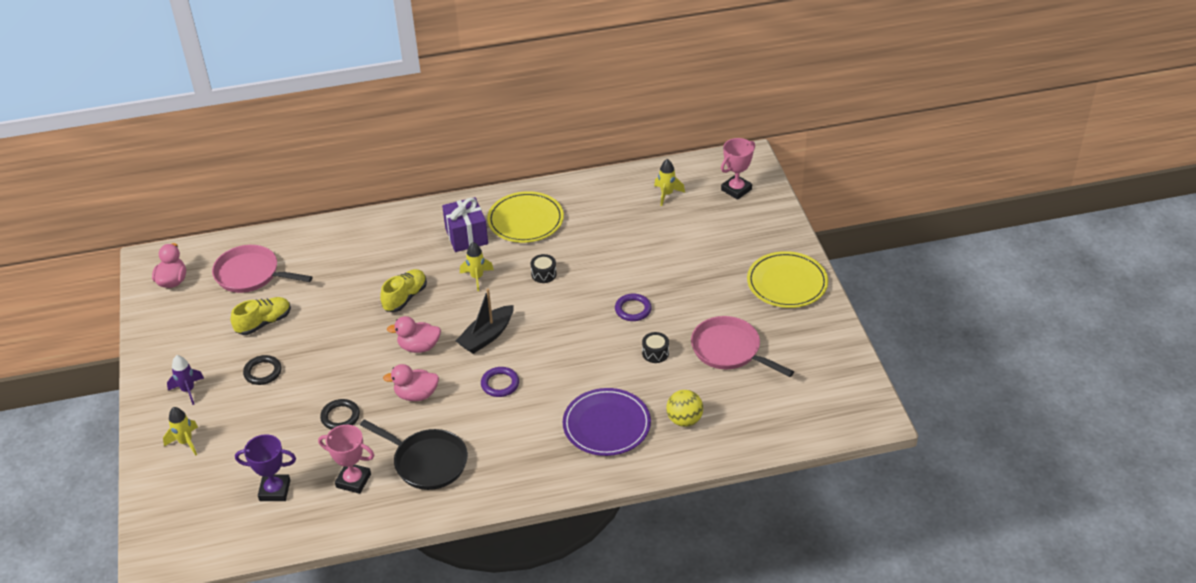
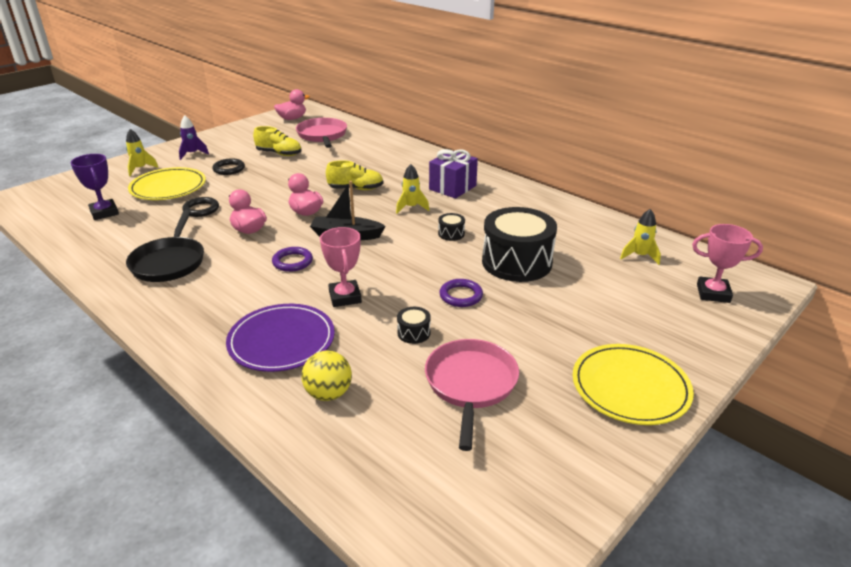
camera: 55 degrees right, 10 degrees down
pink trophy [318,425,374,494] -> pink trophy moved to [320,227,362,307]
yellow plate [487,191,564,243] -> yellow plate moved to [128,167,206,200]
none -> black drum [482,207,557,282]

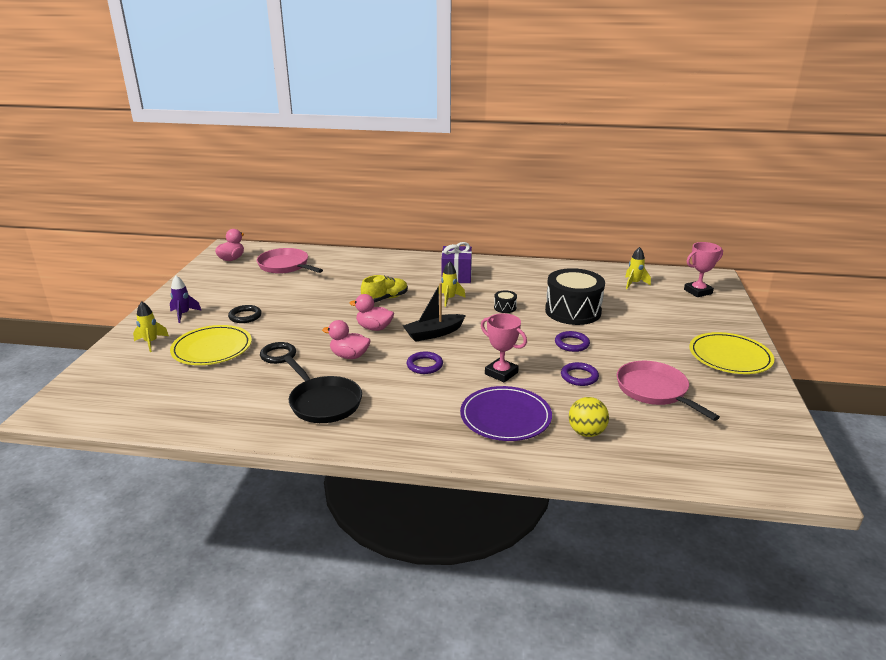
camera: 35 degrees left, 5 degrees down
purple trophy [71,154,119,220] -> none
yellow shoe [253,126,302,156] -> none
black drum [397,307,431,344] -> purple ring [561,362,599,386]

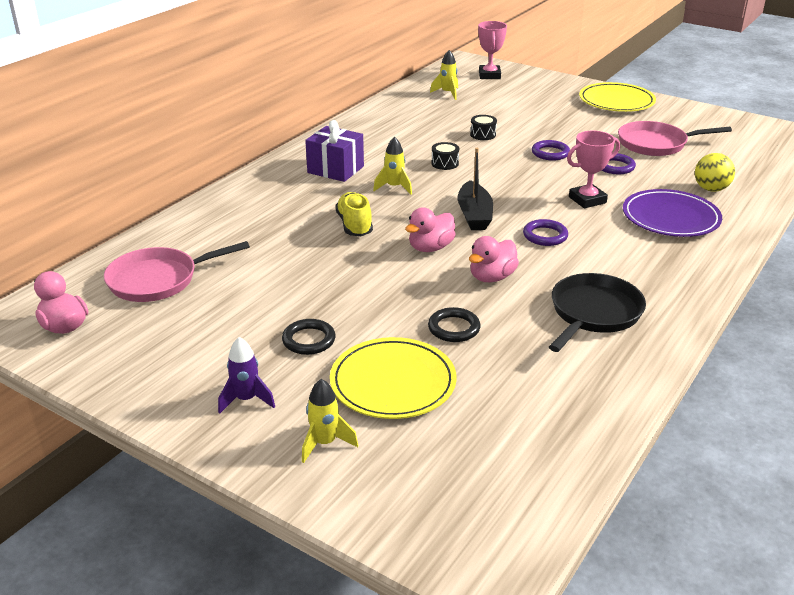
camera: 65 degrees left, 5 degrees up
black pan [284,355,362,423] -> black pan turned 45 degrees counterclockwise [549,273,646,352]
black drum [545,268,605,325] -> black drum [470,115,497,140], size x0.41

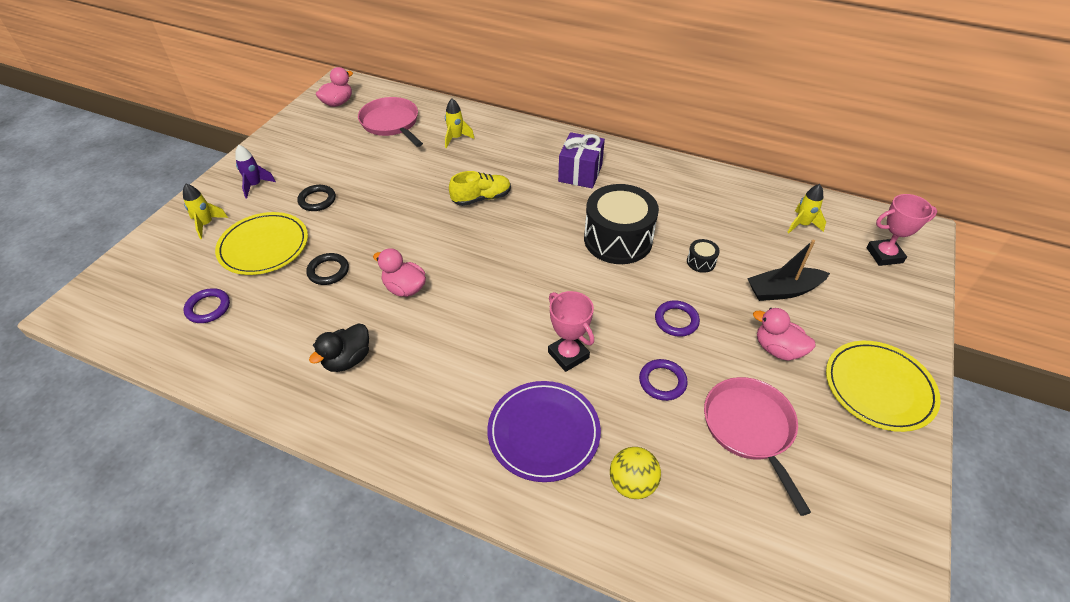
camera: 80 degrees right, 15 degrees up
yellow rocket [373,137,412,194] -> yellow rocket moved to [445,99,475,148]
pink duck [405,208,456,252] -> pink duck moved to [753,308,816,361]
black drum [431,142,459,170] -> black drum [584,184,659,264], size x2.46
black boat [458,148,493,230] -> black boat moved to [747,240,830,301]
purple ring [523,219,568,246] -> purple ring moved to [184,288,230,323]
black pan [549,273,646,352] -> black duck [309,323,369,372]

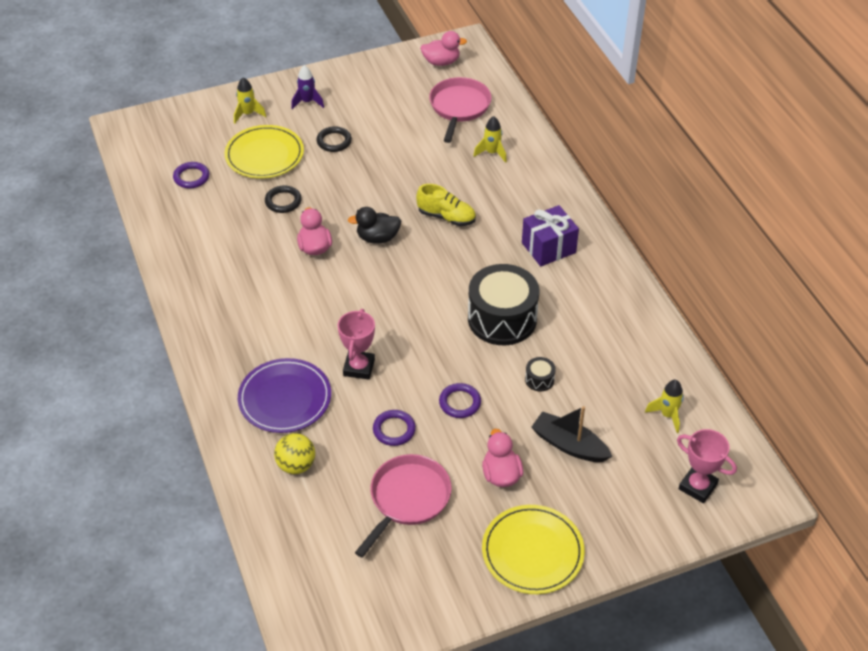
camera: 45 degrees right, 0 degrees up
black duck [309,323,369,372] -> black duck moved to [348,207,401,244]

